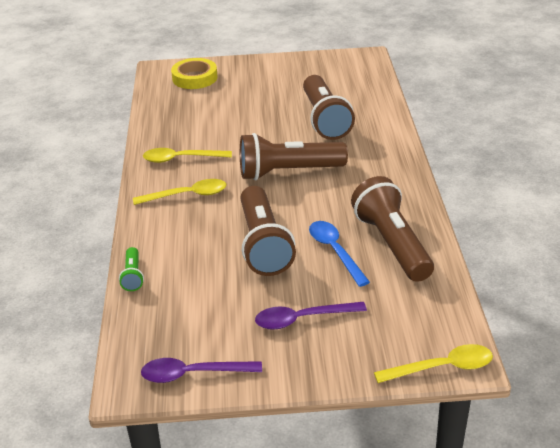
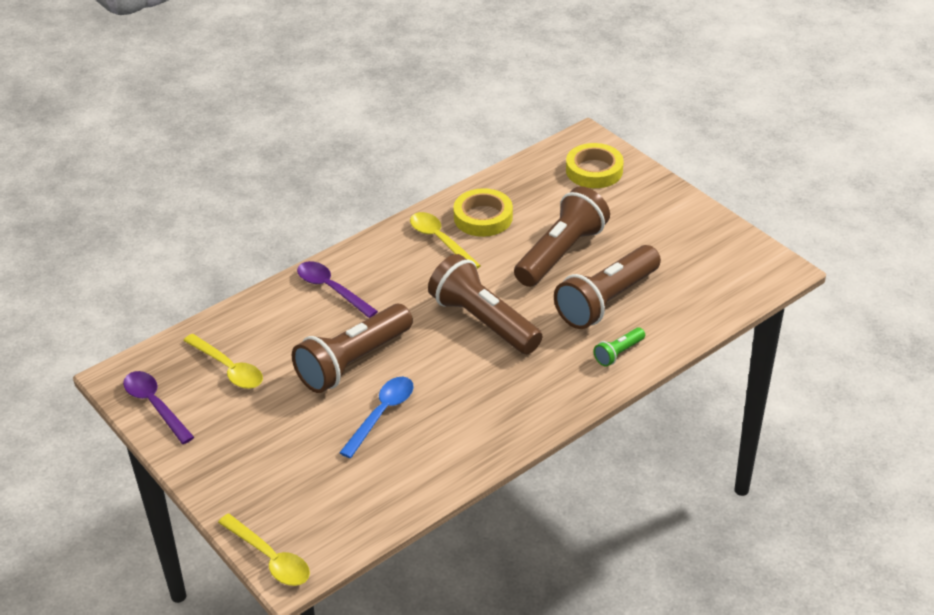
camera: 55 degrees right, 5 degrees up
green flashlight [119,247,144,291] -> green flashlight moved to [593,327,645,367]
yellow spoon [133,179,226,205] -> yellow spoon moved to [183,334,263,389]
purple spoon [255,302,367,330] -> purple spoon moved to [297,261,378,318]
brown flashlight [351,176,434,282] -> brown flashlight moved to [514,186,610,287]
none -> yellow tape [453,188,513,237]

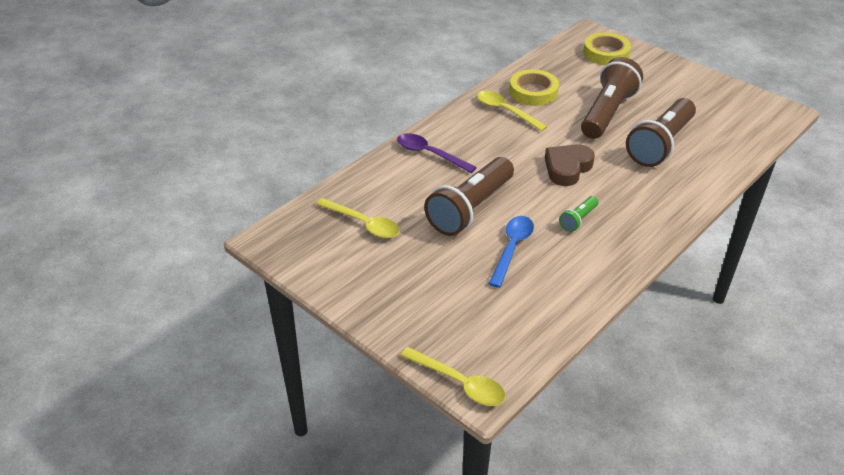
camera: 10 degrees left, 0 degrees up
purple spoon [123,371,194,444] -> none
brown flashlight [428,254,542,354] -> brown heart [545,144,595,186]
green flashlight [593,327,645,367] -> green flashlight moved to [559,196,598,232]

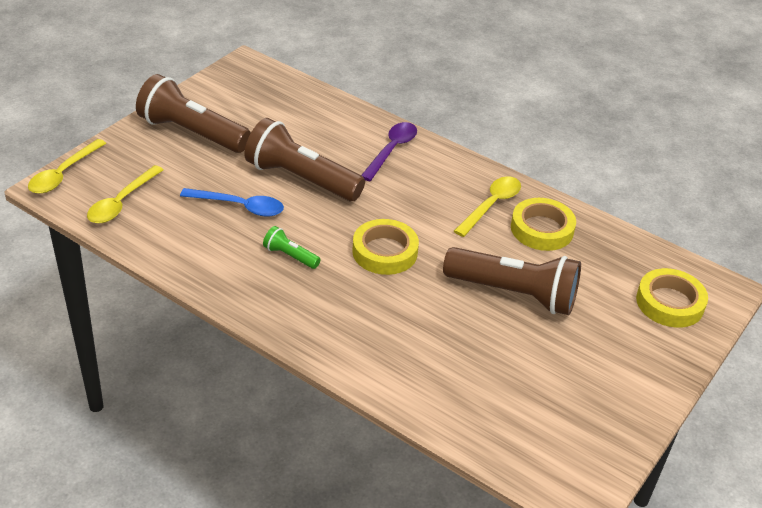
camera: 80 degrees right, 0 degrees up
yellow spoon [316,198,399,238] -> yellow spoon moved to [87,165,163,223]
brown heart [545,144,595,186] -> yellow tape [352,219,419,275]
brown flashlight [626,98,696,167] -> brown flashlight moved to [136,74,251,153]

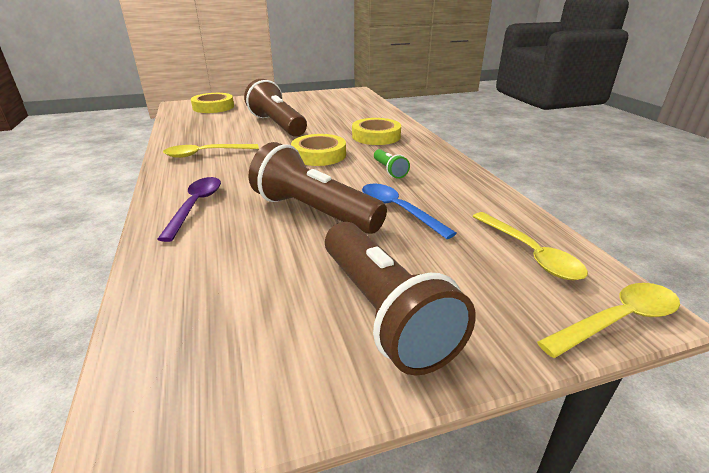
camera: 140 degrees left, 10 degrees down
yellow spoon [87,165,163,223] -> yellow spoon turned 90 degrees clockwise [472,212,588,280]
brown flashlight [244,118,365,201] -> brown flashlight turned 150 degrees clockwise [249,142,387,234]
purple spoon [362,122,417,181] -> purple spoon turned 120 degrees clockwise [157,177,221,242]
yellow tape [511,198,576,251] -> yellow tape moved to [352,118,401,145]

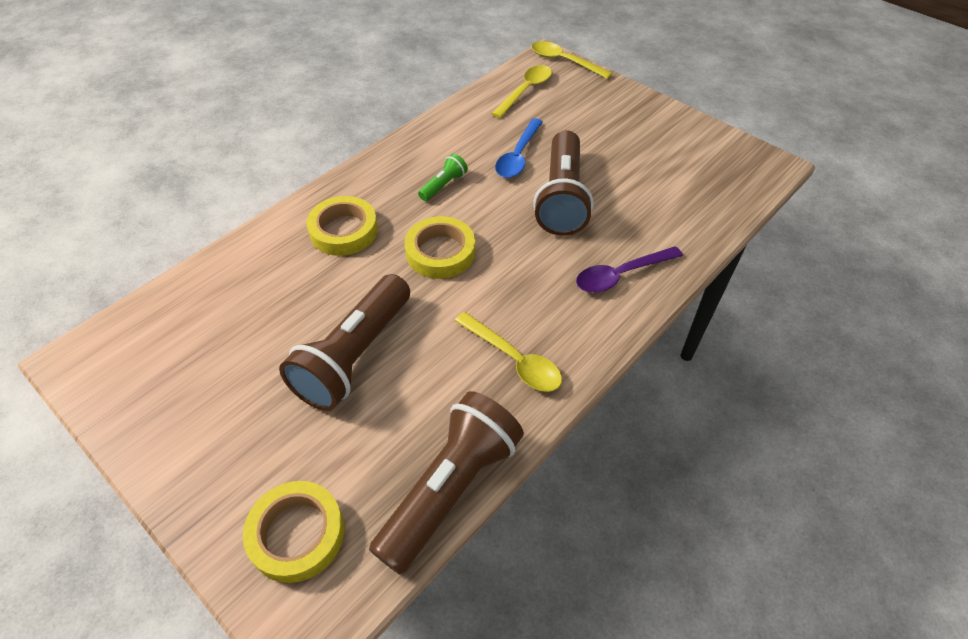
camera: 120 degrees left, 20 degrees up
brown flashlight [325,222,476,376] -> brown flashlight moved to [369,391,524,574]

